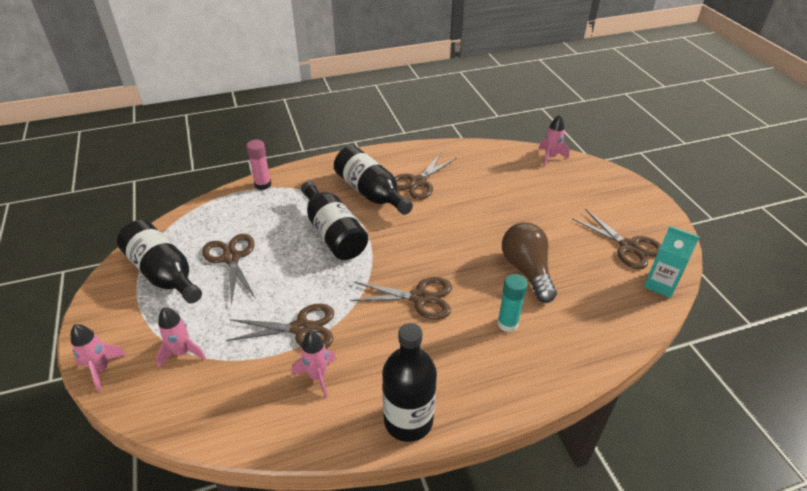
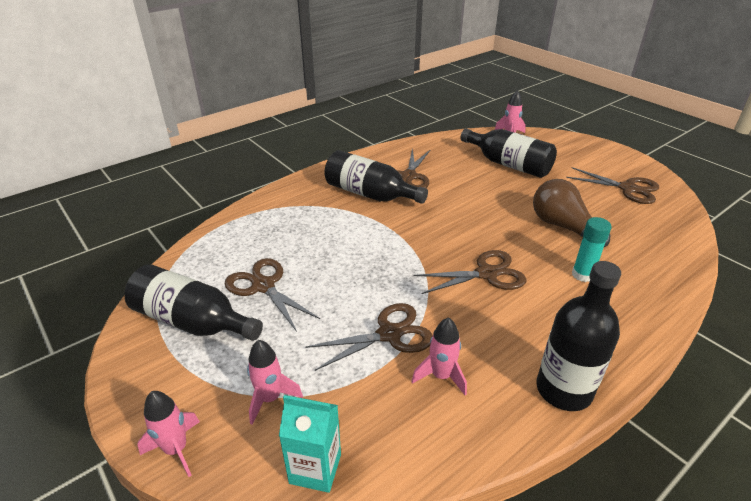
camera: 20 degrees left, 5 degrees down
pink glue stick [246,140,271,190] -> none
black bottle [301,181,368,260] -> black bottle moved to [460,129,557,178]
turquoise carton [644,226,700,298] -> turquoise carton moved to [279,395,341,493]

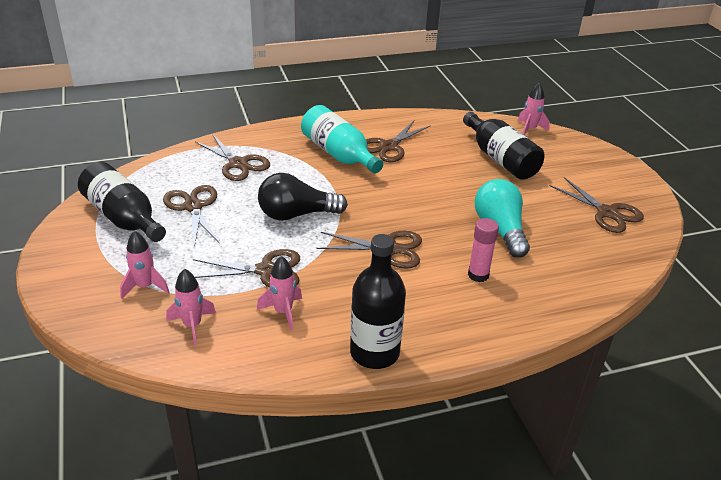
camera: 20 degrees right, 0 degrees up
pink rocket [137,391,200,477] -> pink rocket moved to [166,269,216,346]
turquoise carton [279,395,341,493] -> none
black bottle [324,150,428,204] -> turquoise bottle [301,105,383,173]
brown light bulb [533,179,611,247] -> turquoise light bulb [475,179,530,258]
turquoise glue stick [572,217,611,282] -> pink glue stick [468,218,499,282]
none -> brown scissors [195,134,270,181]
none -> black light bulb [258,173,348,221]

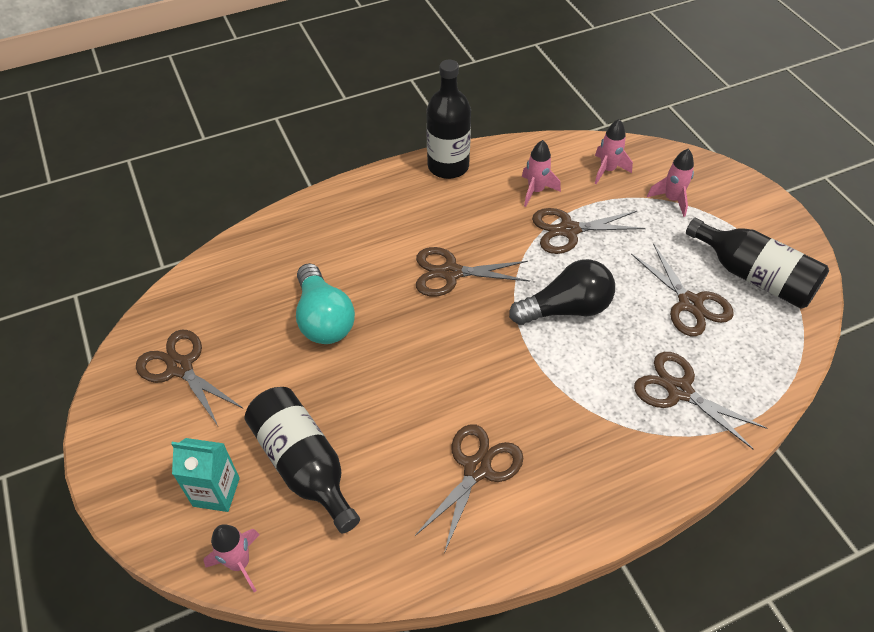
camera: 175 degrees right, 15 degrees up
turquoise bottle [301,105,383,173] -> none
pink glue stick [468,218,499,282] -> none
none -> turquoise carton [171,438,240,512]

